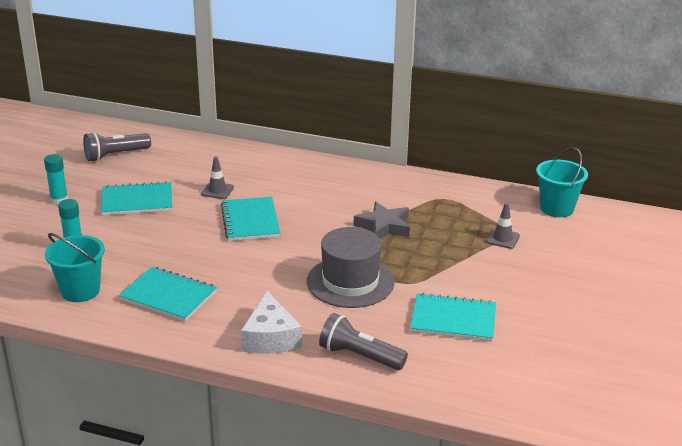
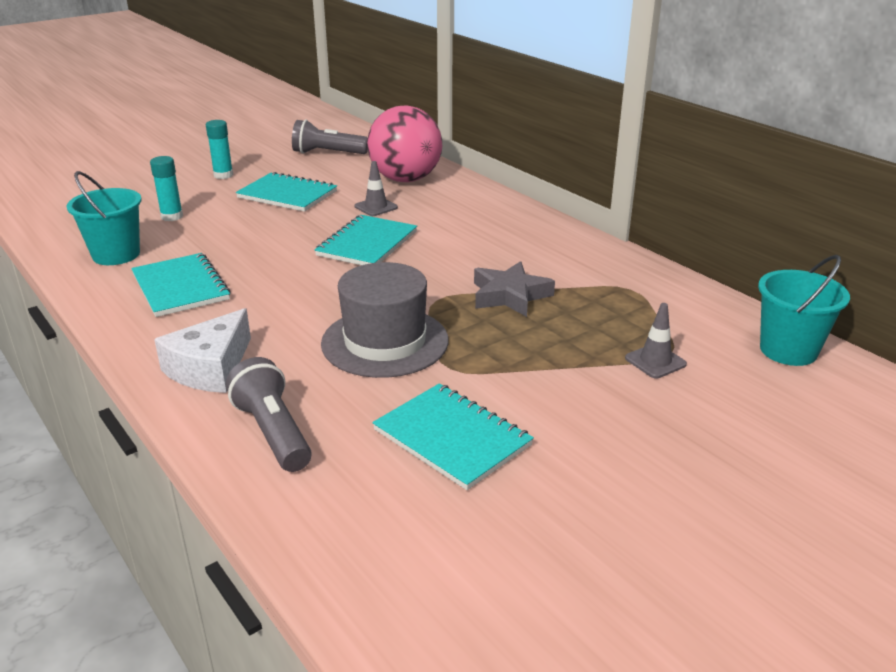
camera: 35 degrees right, 0 degrees up
none -> pink ball [367,105,442,182]

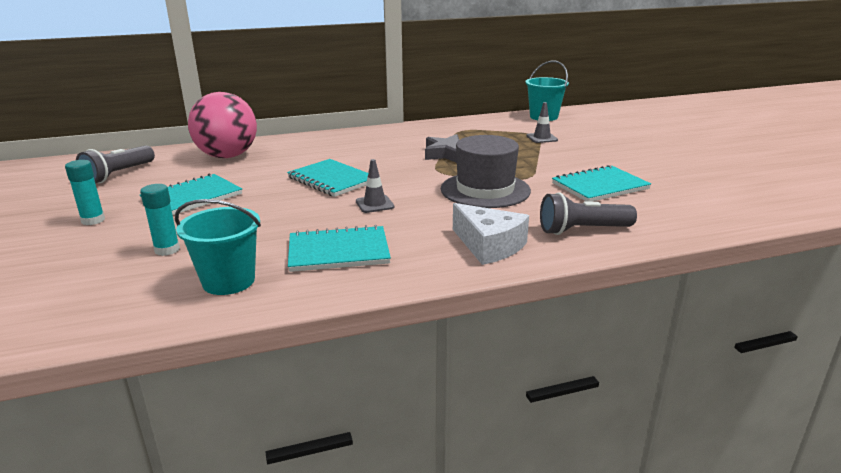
camera: 70 degrees left, 5 degrees down
grey traffic cone [355,161,398,216] -> grey traffic cone moved to [356,159,395,213]

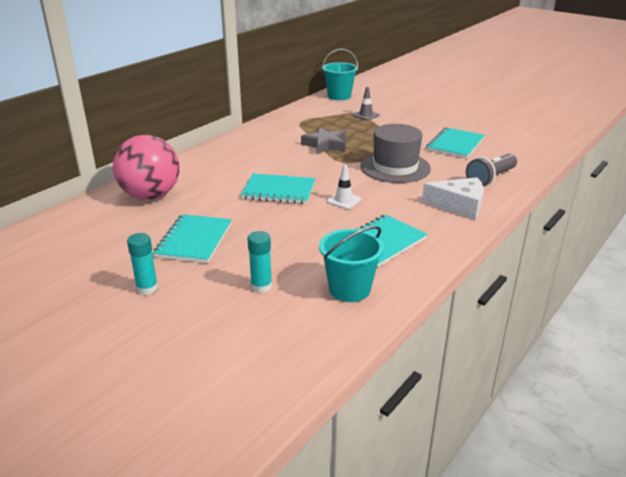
camera: 35 degrees left, 5 degrees up
grey flashlight [76,145,155,183] -> none
grey traffic cone [356,159,395,213] -> white traffic cone [327,165,361,209]

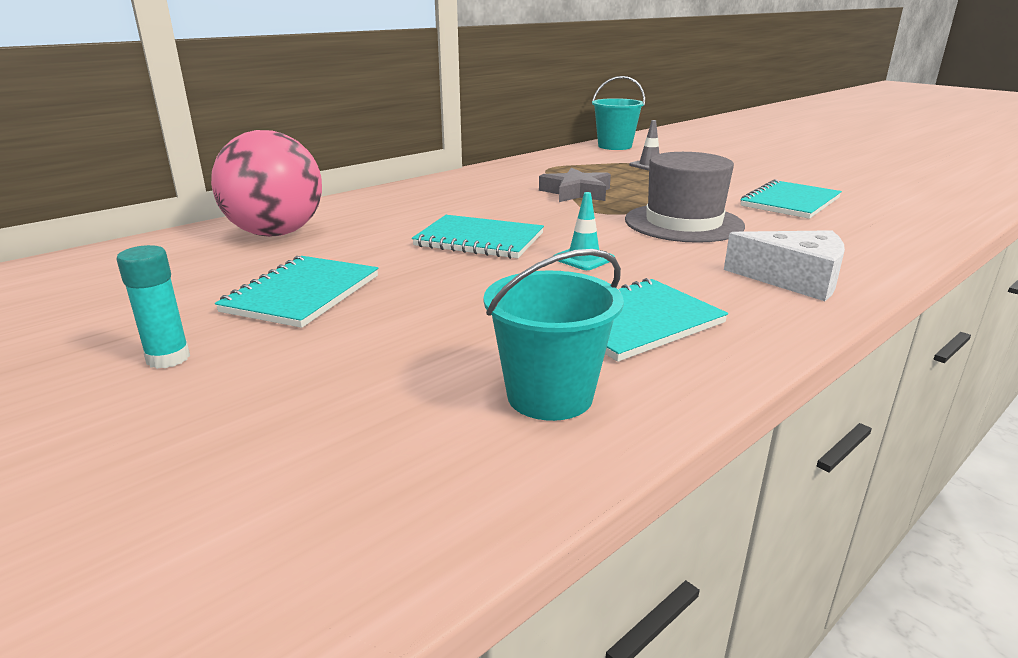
camera: 10 degrees right, 5 degrees down
turquoise glue stick [248,231,272,293] -> none
white traffic cone [327,165,361,209] -> turquoise traffic cone [554,192,615,270]
grey flashlight [466,154,517,186] -> none

